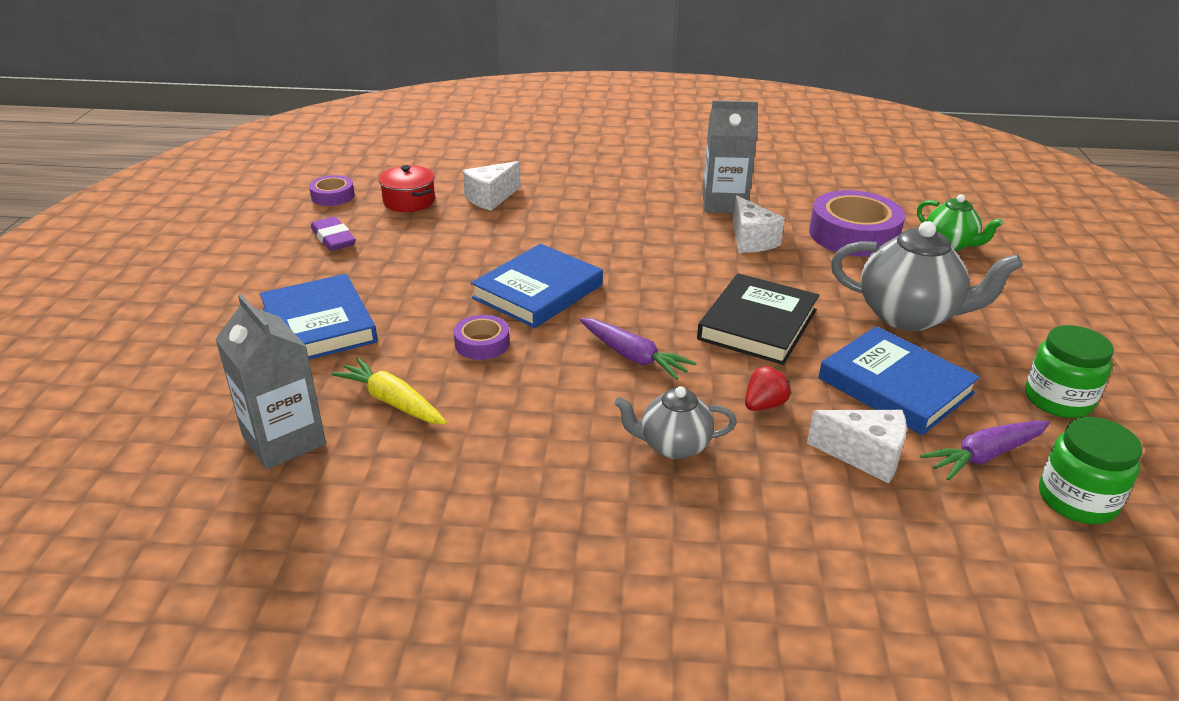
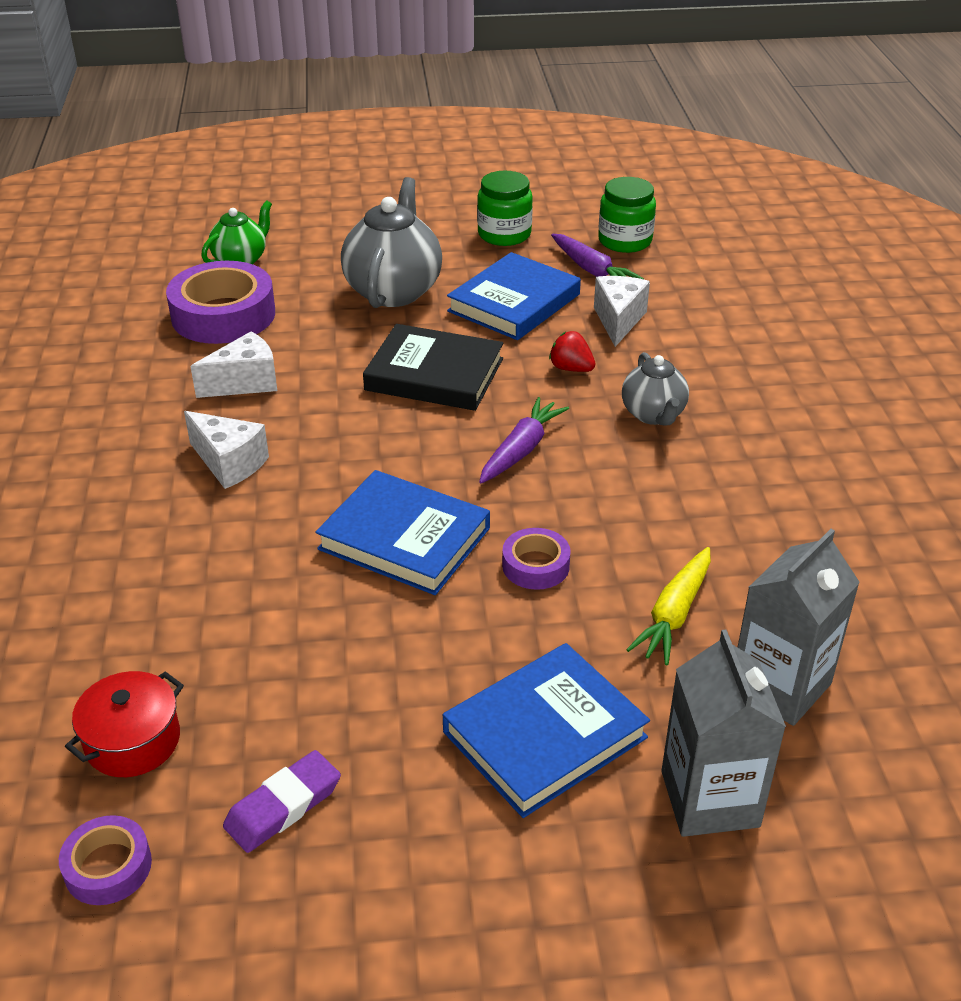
camera: 100 degrees left, 5 degrees up
white cheese [463,161,521,211] -> white cheese moved to [184,411,269,489]
grey carton [702,100,758,213] -> grey carton moved to [661,630,786,837]

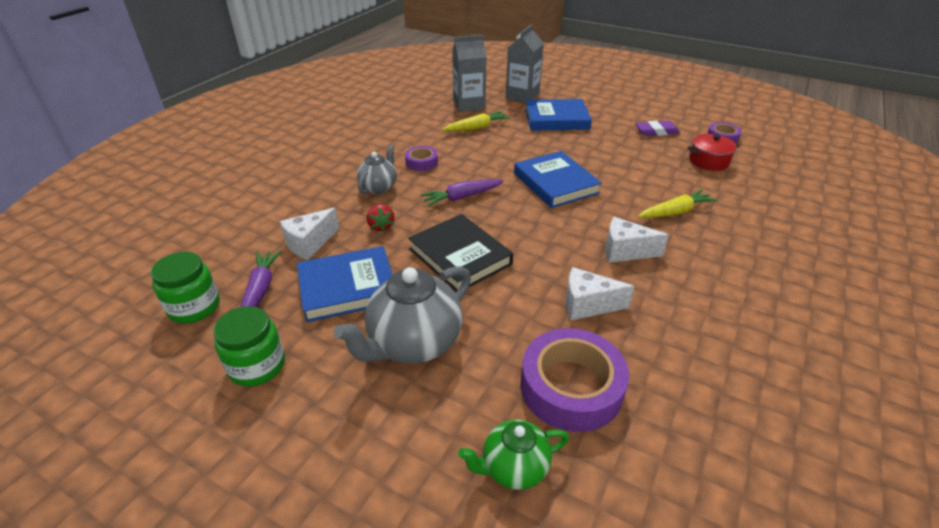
camera: 145 degrees left, 0 degrees up
white cheese [184,411,269,489] -> white cheese turned 60 degrees counterclockwise [605,217,669,263]
purple tape [502,528,571,590] -> purple tape moved to [405,146,438,171]
none -> yellow carrot [638,189,717,218]

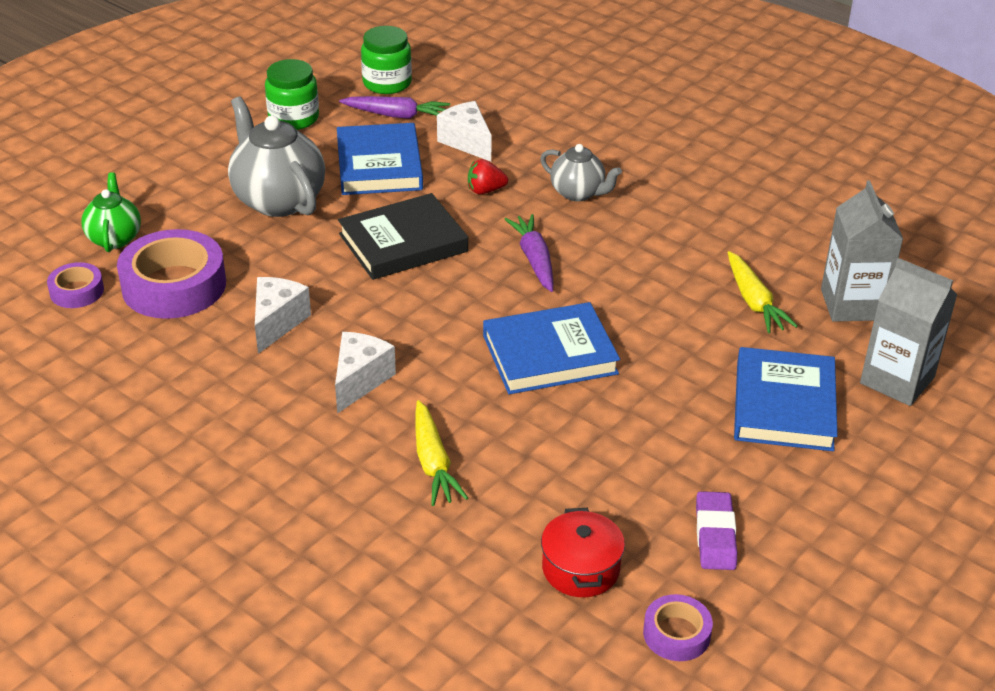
camera: 100 degrees right, 0 degrees up
purple tape [405,146,438,171] -> purple tape moved to [47,262,104,308]

